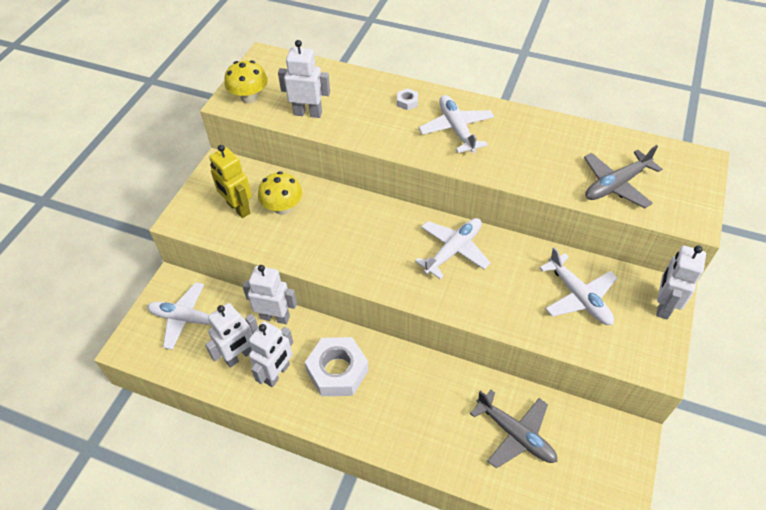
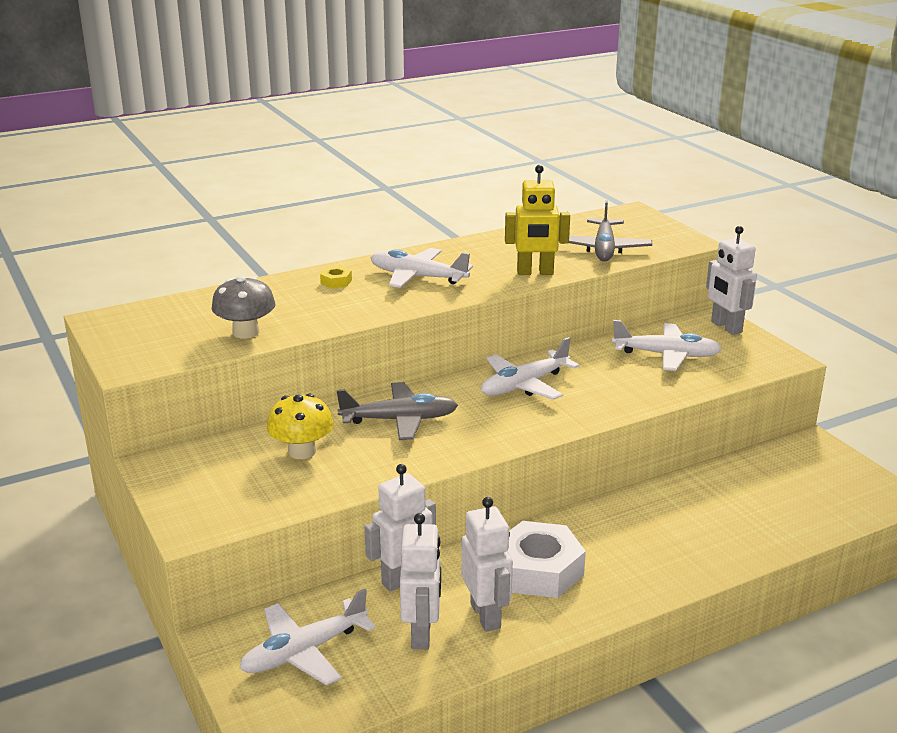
camera: 50 degrees left, 25 degrees down
yellow robot [209,145,252,218] -> yellow robot moved to [505,165,570,275]
yellow mushroom [224,60,268,103] -> none
white robot [278,40,330,118] -> grey mushroom [212,275,275,339]
white nut [397,88,418,110] -> yellow nut [320,266,352,289]
white plane [415,218,491,279] -> white plane turned 120 degrees counterclockwise [481,337,579,400]
grey plane [470,390,557,469] -> grey plane moved to [336,382,458,440]

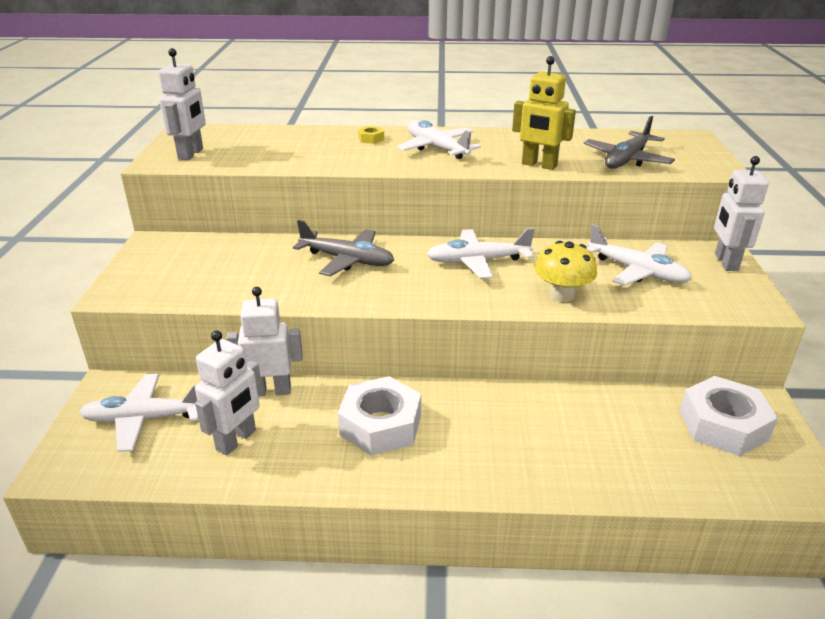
camera: 30 degrees right, 5 degrees up
grey mushroom [212,275,275,339] -> none
yellow mushroom [267,394,334,459] -> yellow mushroom moved to [535,241,597,302]
white robot [461,497,513,632] -> white robot moved to [158,48,206,160]
none -> white nut [680,376,778,456]

